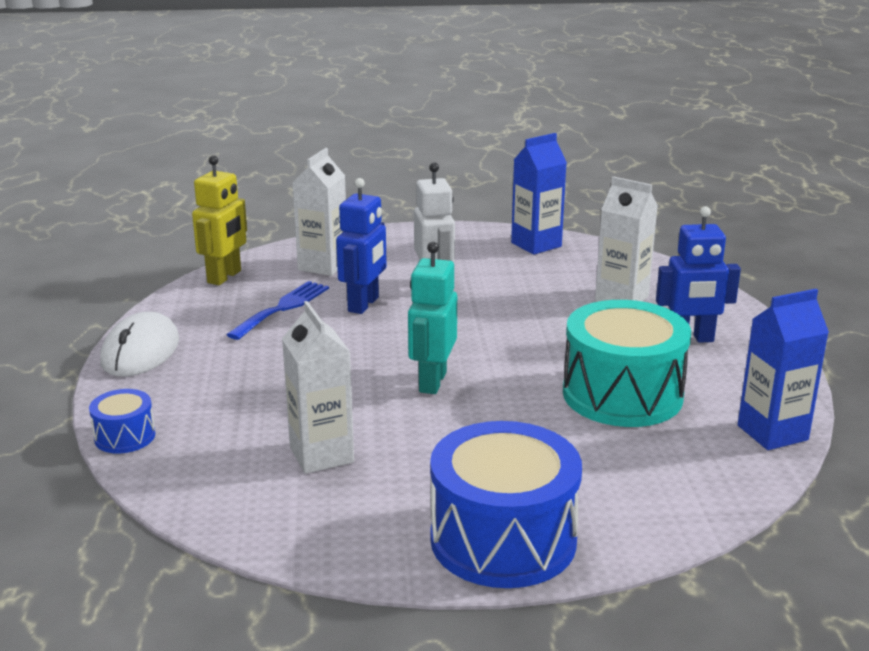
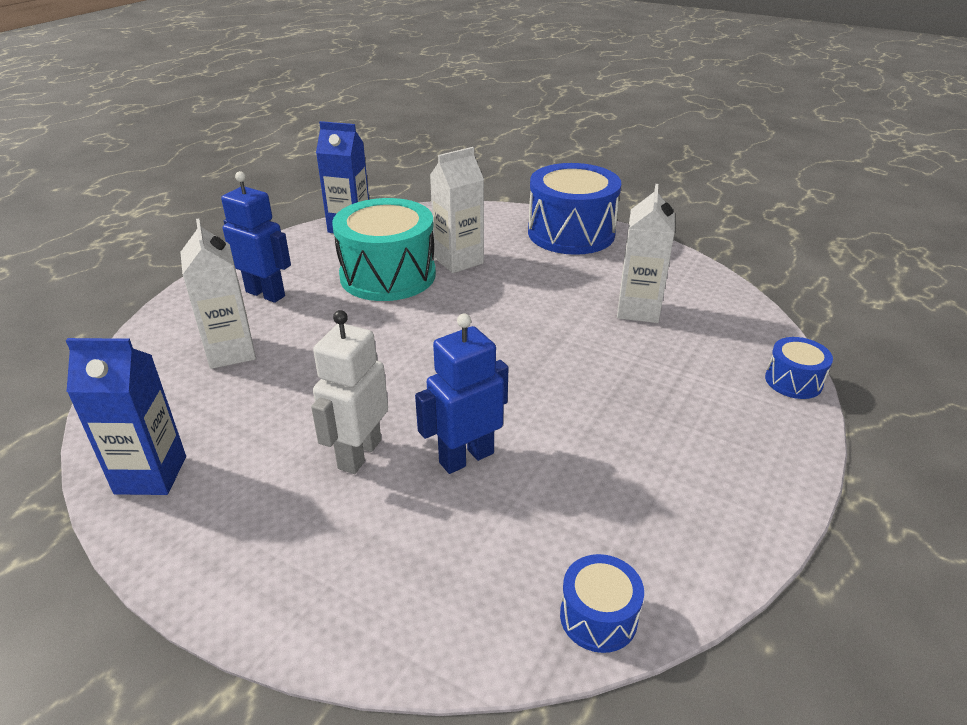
camera: 145 degrees left, 10 degrees up
white mouse [100,312,179,377] -> none
yellow robot [192,155,247,285] -> blue drum [560,554,644,653]
blue fork [227,281,329,340] -> none
white carton [293,148,346,276] -> white carton moved to [430,147,484,273]
turquoise robot [408,242,457,394] -> none

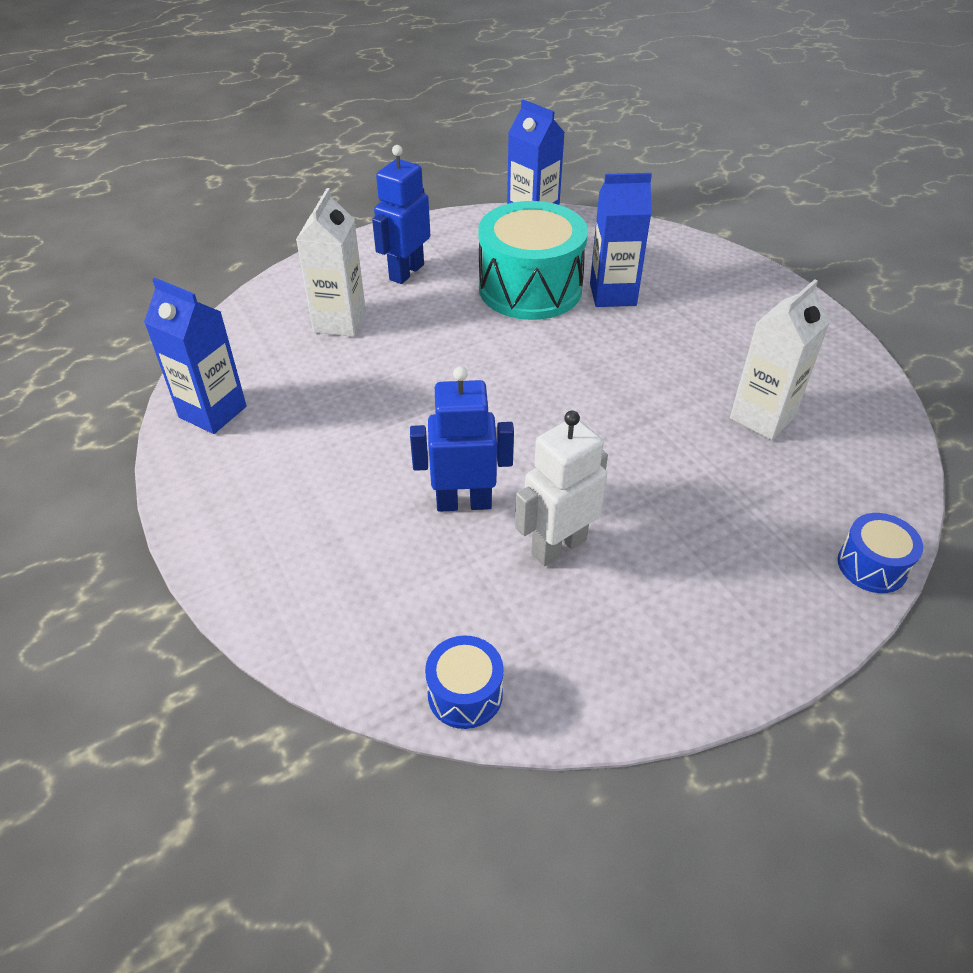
camera: 30 degrees right, 10 degrees up
blue robot [221,171,291,303] -> blue robot turned 120 degrees counterclockwise [372,145,430,284]
white robot [311,310,388,474] -> white robot moved to [515,410,608,566]
white carton [430,147,484,273] -> blue carton [590,173,652,307]
blue drum [528,163,621,255] -> none

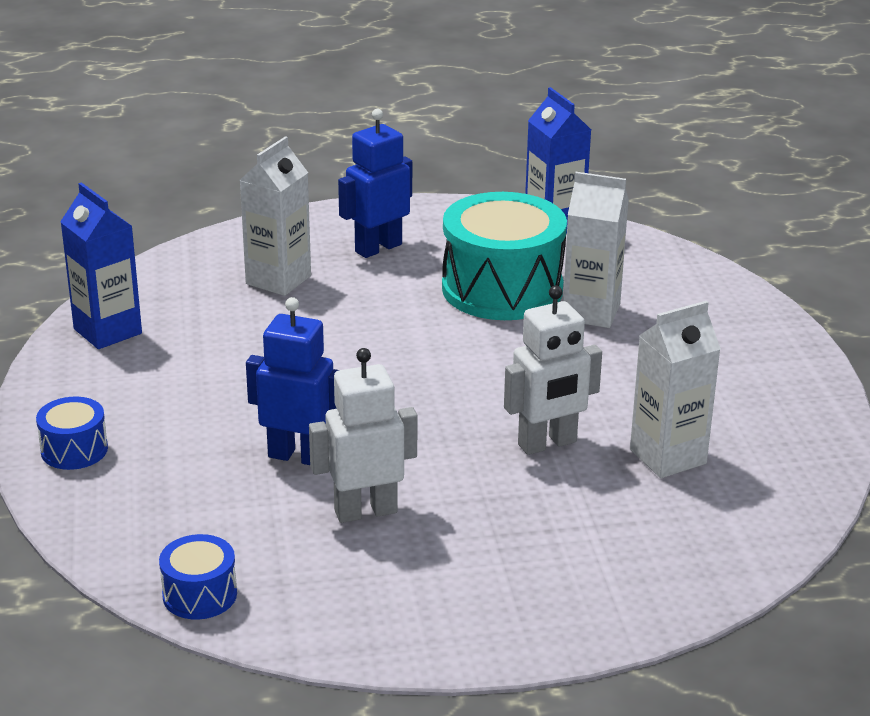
camera: 20 degrees right, 15 degrees down
blue carton [590,173,652,307] -> white carton [563,172,629,328]
blue drum [838,513,923,593] -> blue drum moved to [36,397,108,470]
none -> white robot [504,285,602,455]

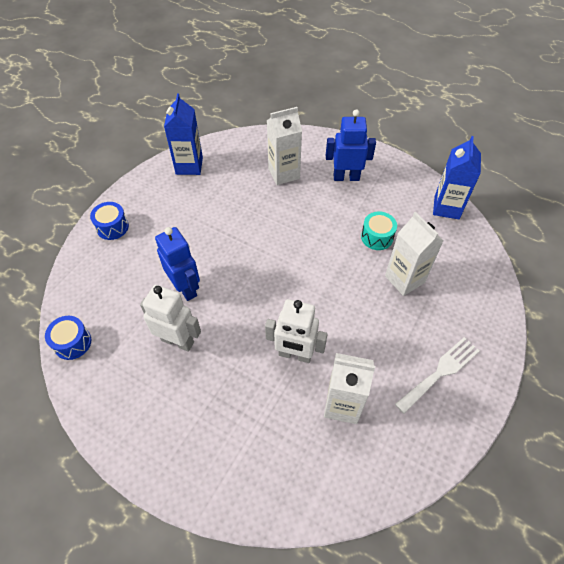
camera: 40 degrees right, 25 degrees up
turquoise drum [442,192,567,320] -> turquoise drum [361,212,397,250], size x0.47
none -> white fork [395,337,480,414]

